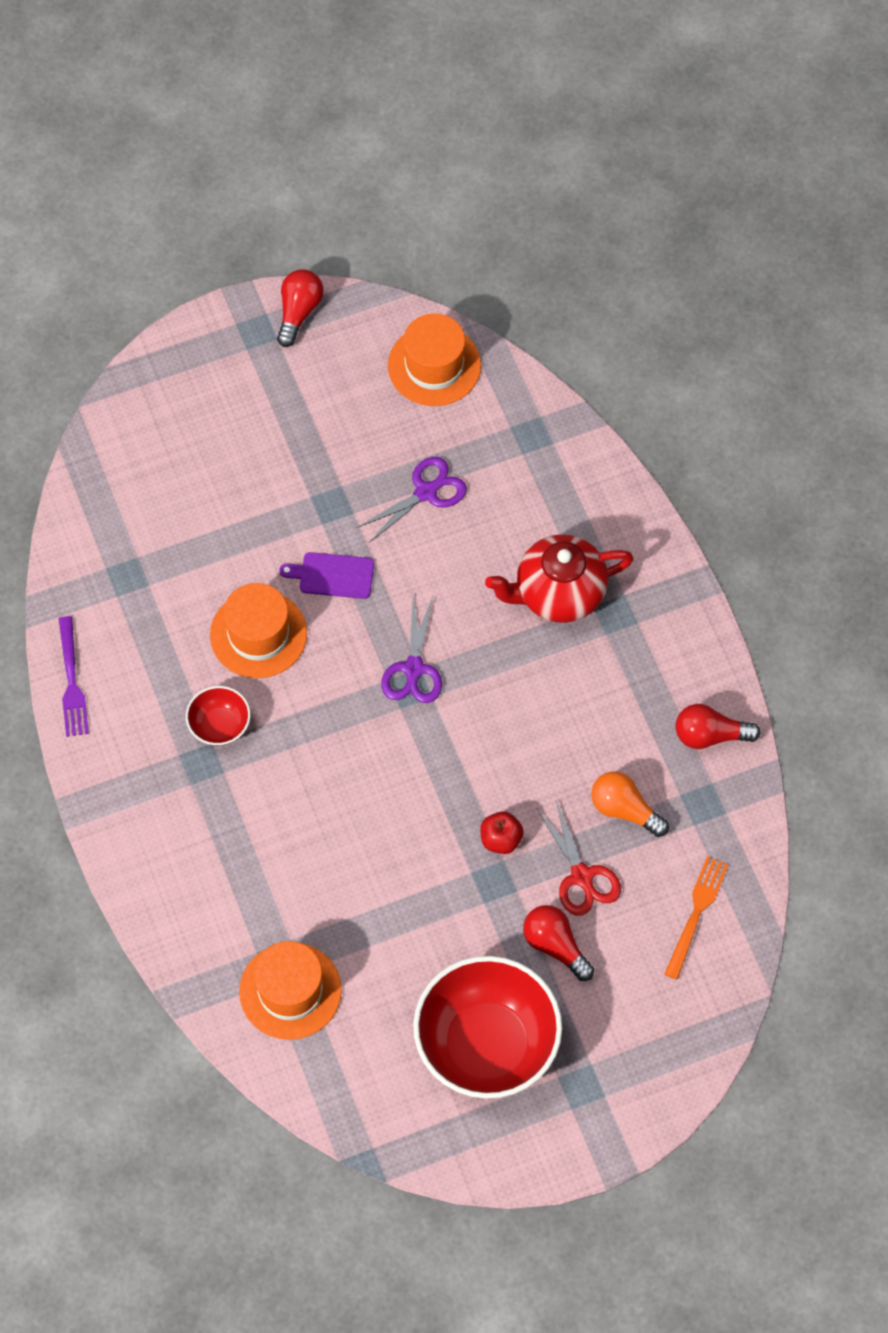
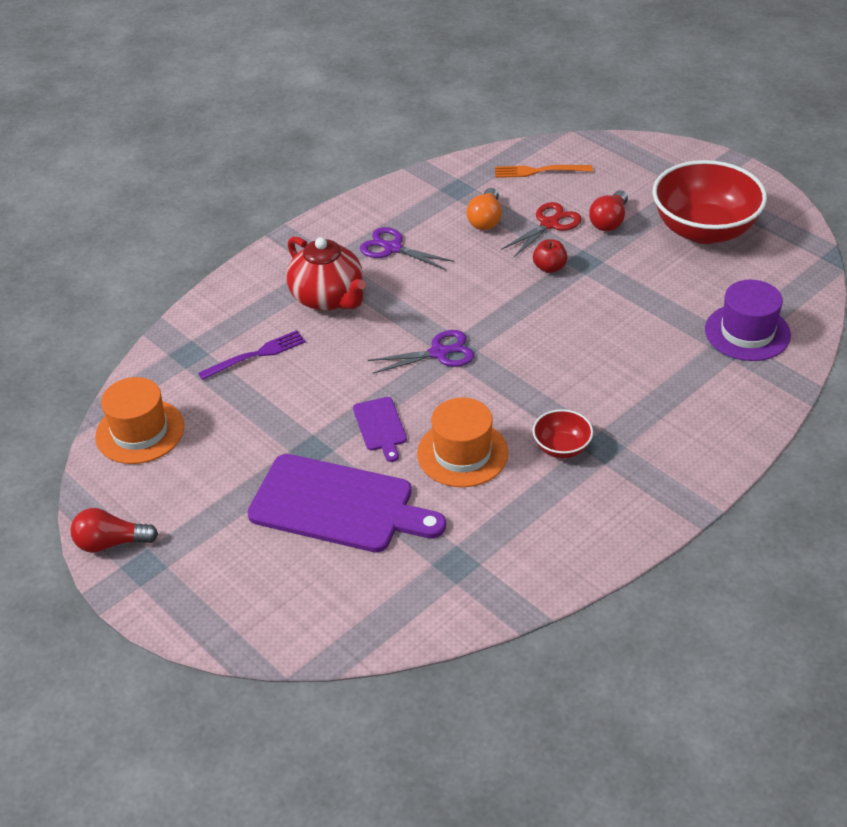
camera: 110 degrees left, 20 degrees down
purple fork [59,616,89,737] -> purple fork moved to [198,330,306,380]
orange hat [239,941,342,1040] -> purple hat [705,280,791,361]
purple scissors [356,457,467,543] -> purple scissors moved to [360,227,454,270]
red light bulb [675,704,761,749] -> none
none -> purple cutting board [247,454,446,552]

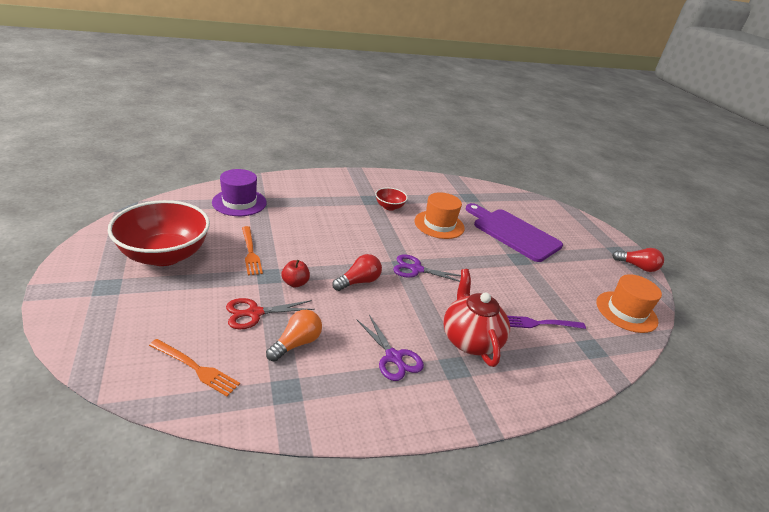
camera: 160 degrees left, 10 degrees down
purple cutting board [353,397,407,462] -> none
red light bulb [589,190,628,231] -> red light bulb moved to [332,254,382,291]
none -> orange fork [242,226,263,275]

